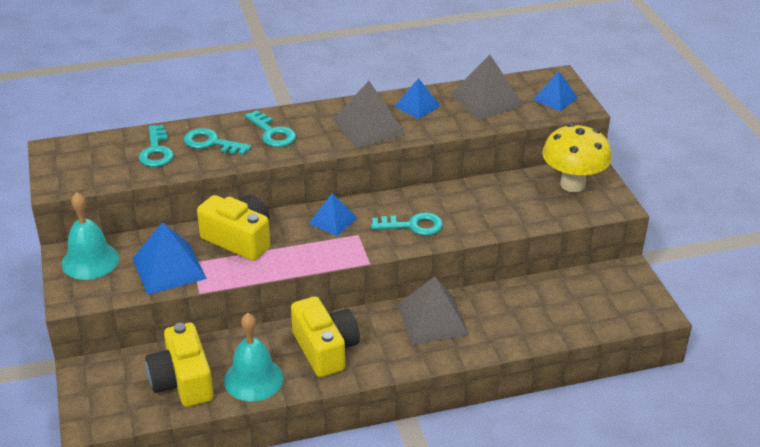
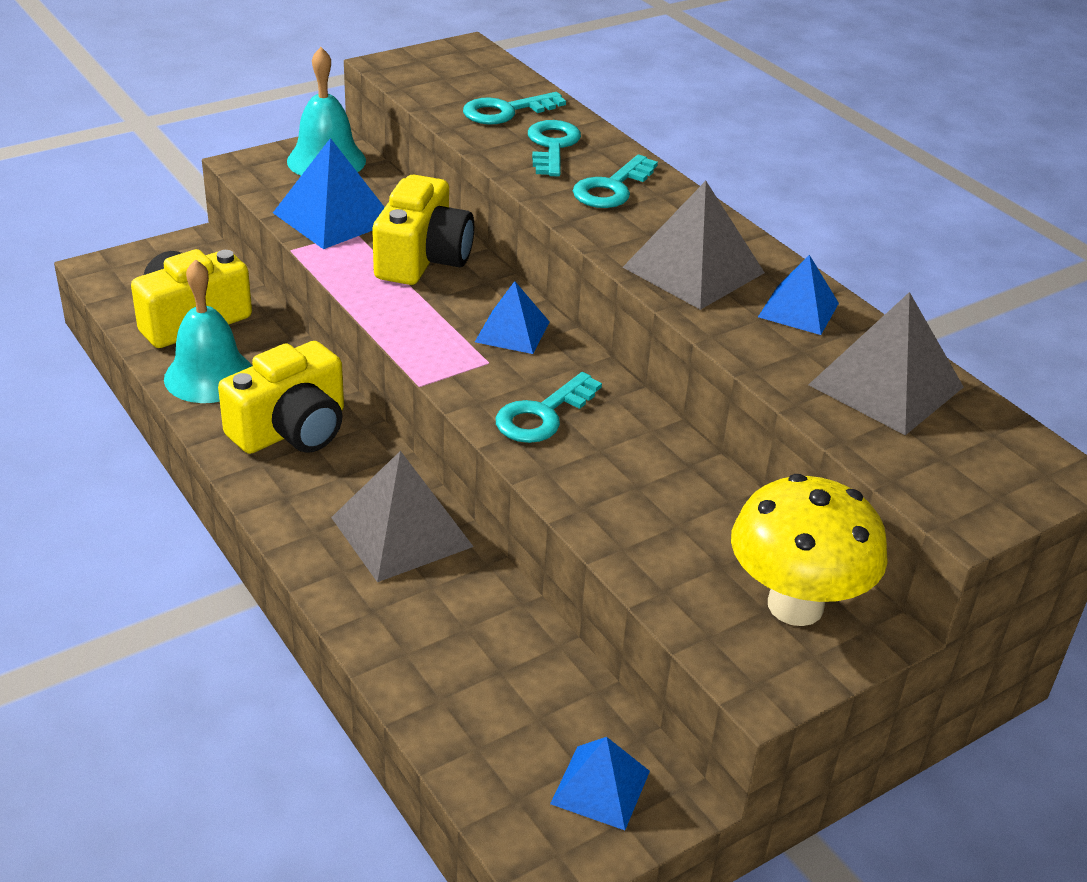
camera: 70 degrees right, 0 degrees up
turquoise key [371,212,443,236] -> turquoise key turned 60 degrees clockwise [496,372,602,443]
blue pyramid [533,71,578,112] -> blue pyramid moved to [550,737,650,830]

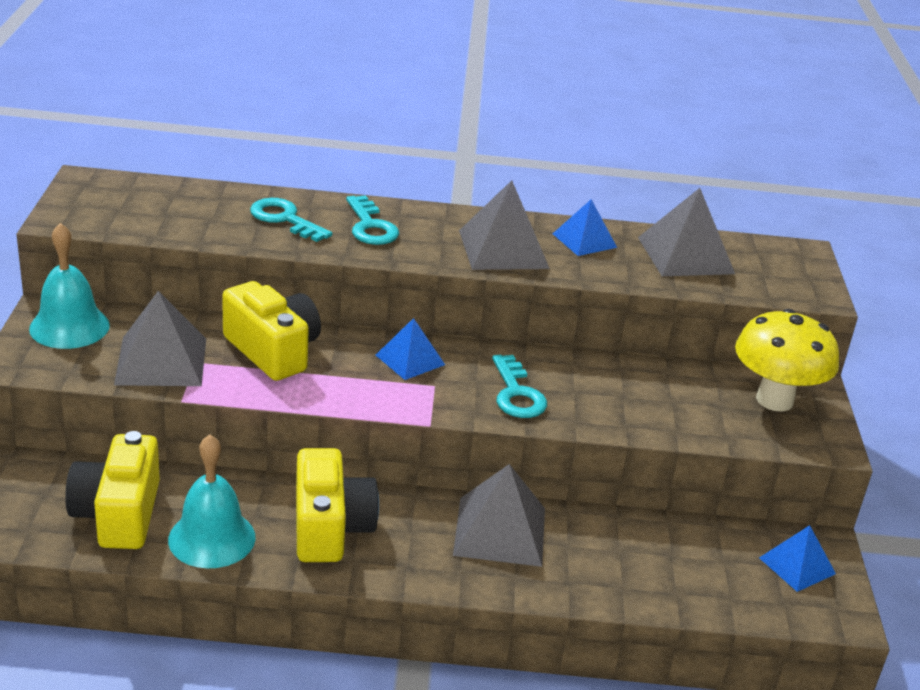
camera: 55 degrees left, 5 degrees down
blue pyramid [273,138,385,249] -> grey pyramid [114,291,206,386]
turquoise key [463,92,566,125] -> none

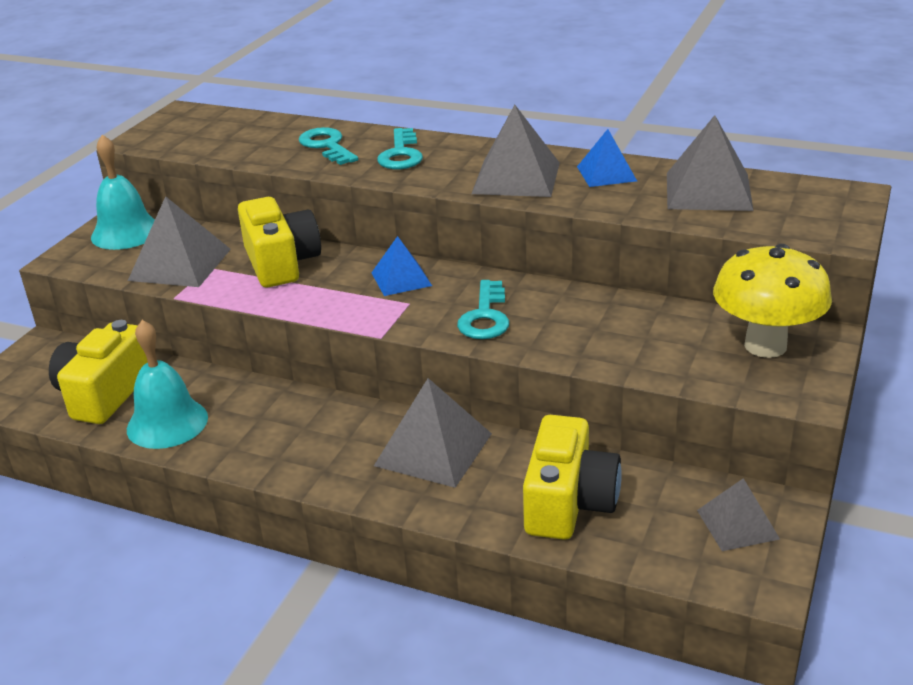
camera: 25 degrees right, 0 degrees up
yellow camera [296,448,379,562] -> yellow camera moved to [523,415,622,540]
blue pyramid [759,525,836,592] -> grey pyramid [697,478,780,551]

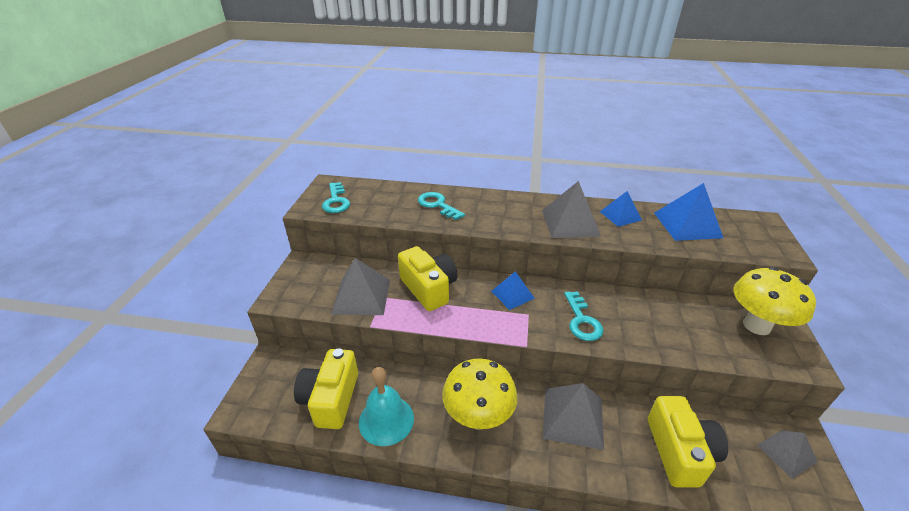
camera: 15 degrees left, 5 degrees up
turquoise bell [91,135,155,250] -> none
turquoise key [377,128,423,169] -> turquoise key moved to [322,182,350,213]
grey pyramid [667,115,754,211] -> blue pyramid [654,183,723,241]
none -> yellow mushroom [442,358,518,429]

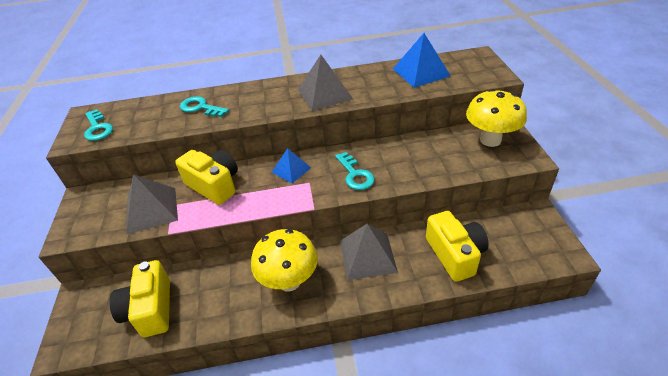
camera: 15 degrees left, 5 degrees up
turquoise bell [359,367,414,446] -> none
blue pyramid [600,191,642,227] -> none
grey pyramid [757,430,817,479] -> none

